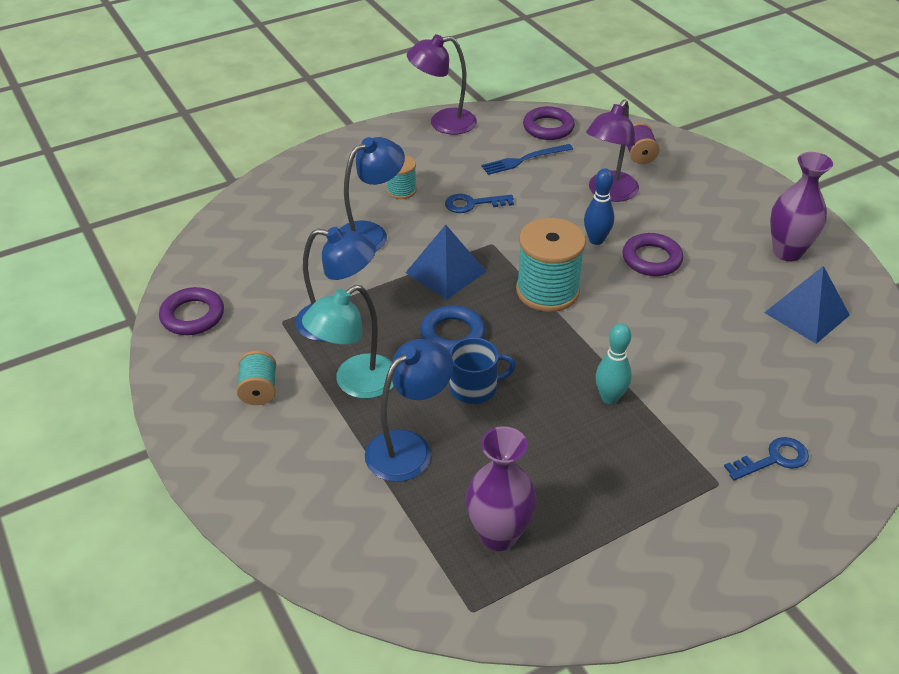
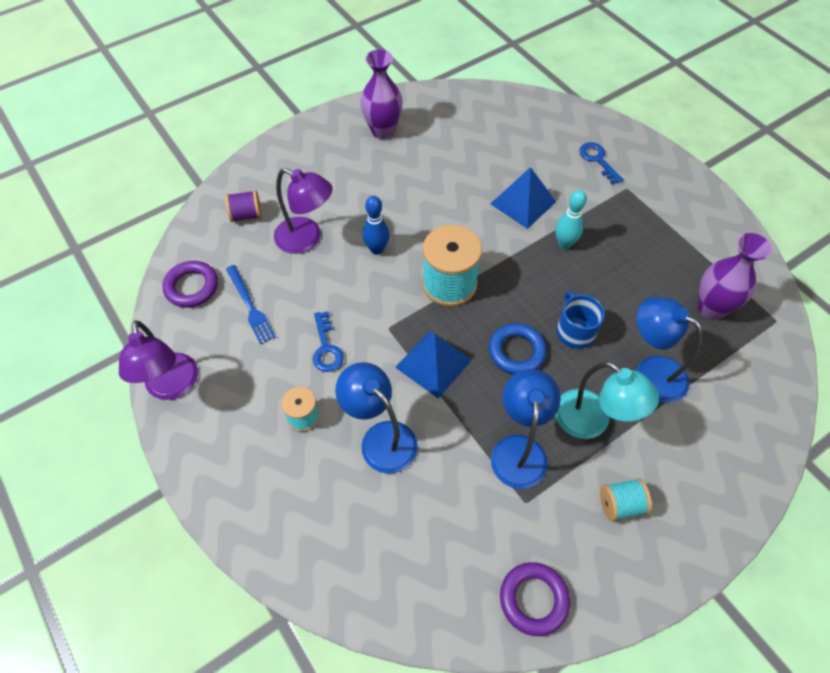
camera: 95 degrees left, 15 degrees up
purple ring [622,233,683,276] -> none
blue pyramid [764,266,850,344] -> blue pyramid moved to [490,167,556,229]

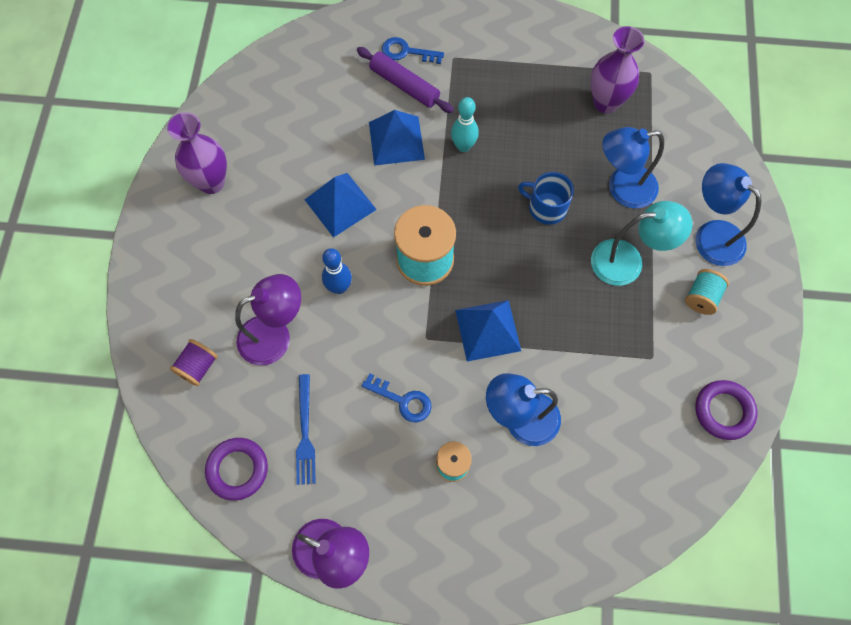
camera: 50 degrees left, 10 degrees up
blue fork [226,265,276,344] -> blue fork turned 75 degrees clockwise [296,374,316,485]
blue ring [489,323,547,374] -> none
blue lamp [491,369,561,489] -> blue lamp moved to [696,163,762,266]
none -> blue pyramid [305,173,377,238]
none -> purple rolling pin [357,47,454,113]

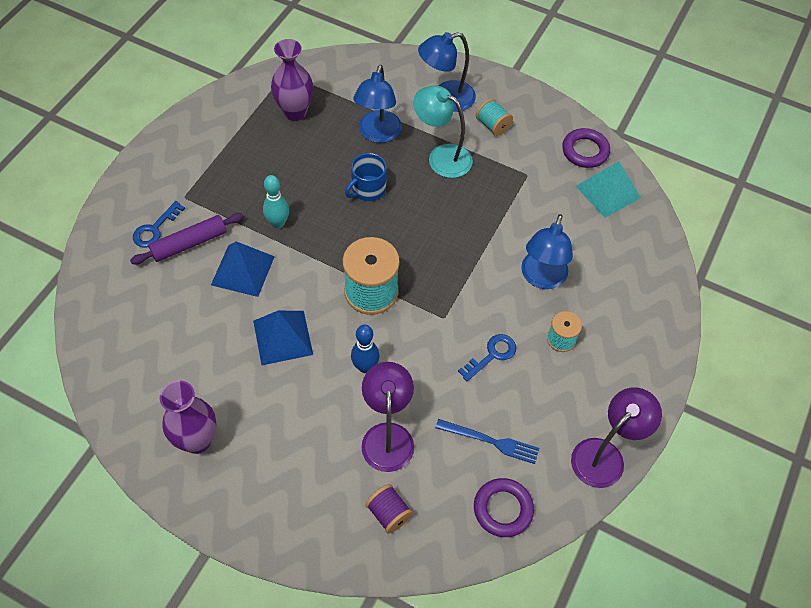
camera: 70 degrees left, 10 degrees down
blue pyramid [455,300,521,361] -> none
turquoise lamp [591,201,693,286] -> turquoise lamp turned 75 degrees counterclockwise [413,85,473,178]
none -> turquoise pyramid [576,161,641,218]

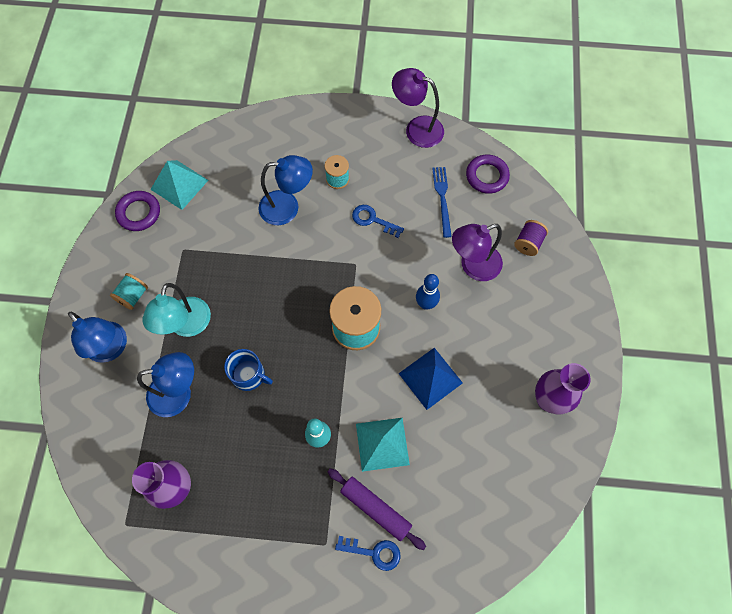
camera: 110 degrees left, 10 degrees up
blue pyramid [211,241,275,297] -> turquoise pyramid [356,418,410,472]

